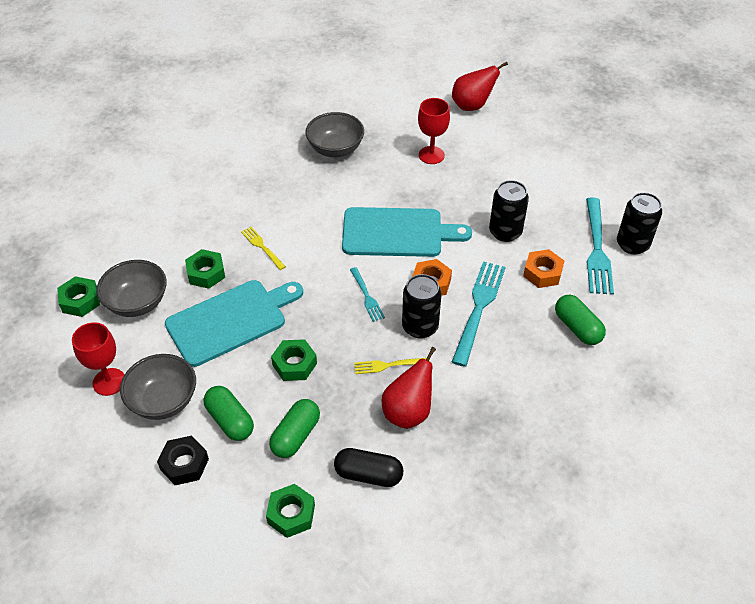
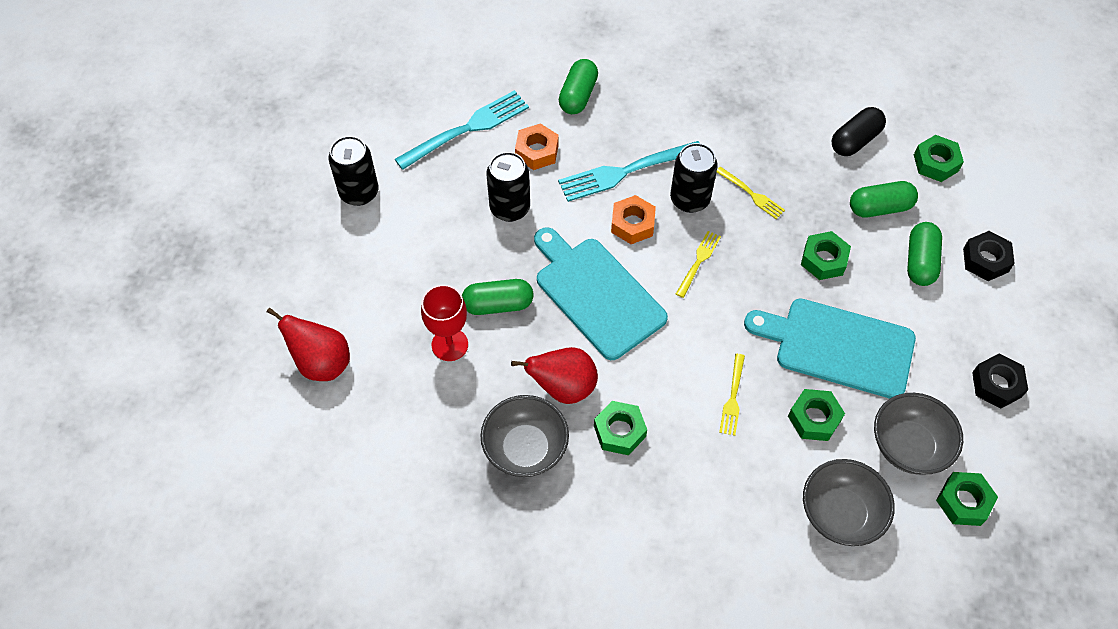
camera: 130 degrees left, 10 degrees up
red goblet [72,322,124,396] -> black nut [972,354,1028,409]
grey bowl [120,354,196,420] -> grey bowl moved to [803,459,895,546]
black capsule [334,448,403,487] -> black capsule turned 75 degrees clockwise [832,107,886,156]
turquoise fork [350,267,385,322] -> yellow fork [676,231,721,298]
red pear [381,347,436,429] -> red pear moved to [511,347,598,404]
black can [617,192,662,255] -> black can moved to [329,136,378,206]
none -> green capsule [462,279,533,315]
none -> green nut [594,401,647,455]

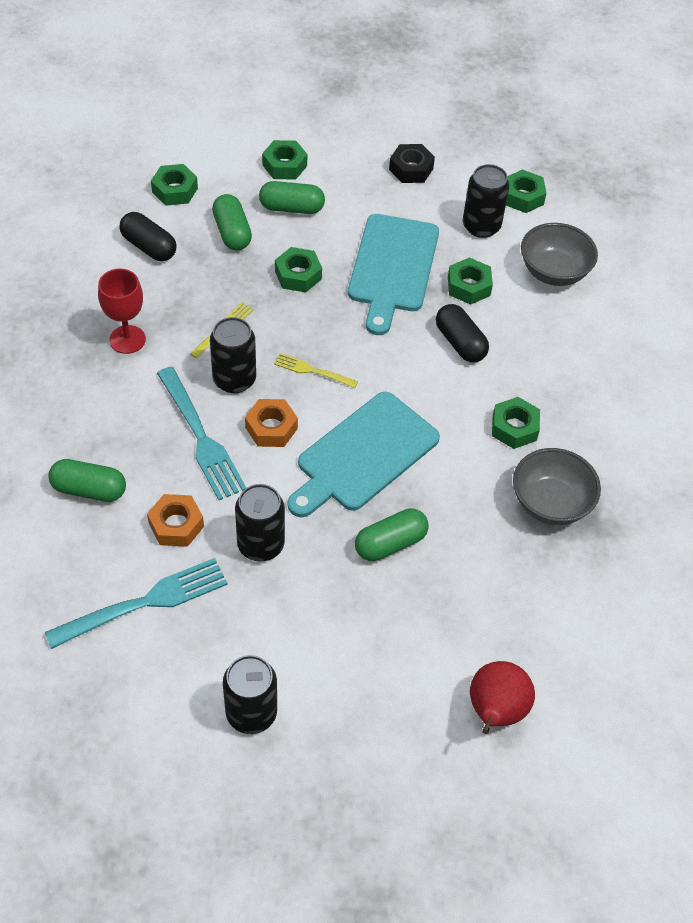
camera: 100 degrees left, 5 degrees down
turquoise fork [395,90,529,170] -> turquoise fork turned 105 degrees clockwise [45,558,228,649]
red goblet [421,285,468,361] -> red goblet moved to [98,269,146,354]
green capsule [462,279,533,315] -> green capsule turned 75 degrees clockwise [355,508,429,561]
red pear [511,347,598,404] -> none
yellow fork [719,354,745,436] -> black capsule [436,304,489,363]
grey bowl [874,393,963,475] -> black can [463,164,509,238]
black nut [963,231,1015,281] -> green nut [262,140,307,180]

